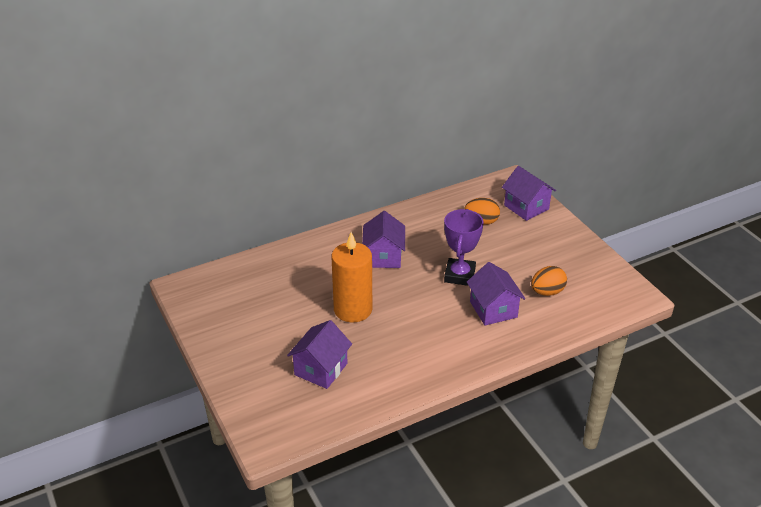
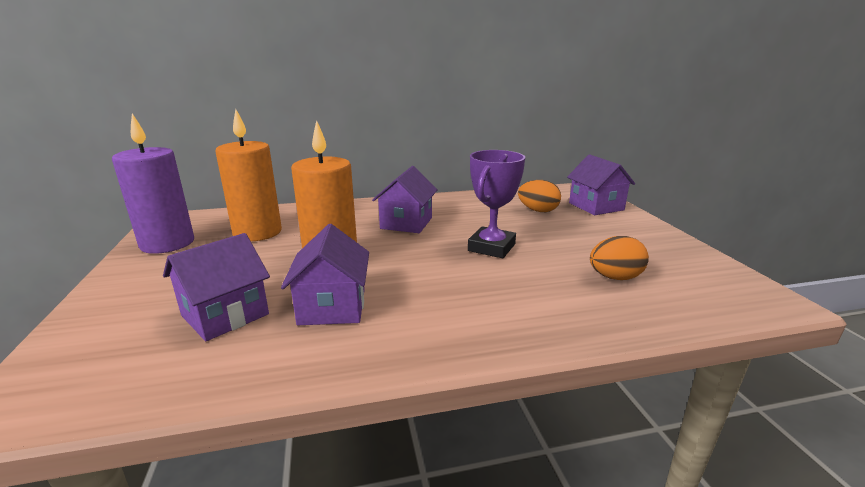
camera: 15 degrees right, 15 degrees down
purple house [467,262,525,325] -> purple house moved to [281,224,369,325]
none -> purple candle [112,114,194,254]
none -> orange candle [215,109,282,241]

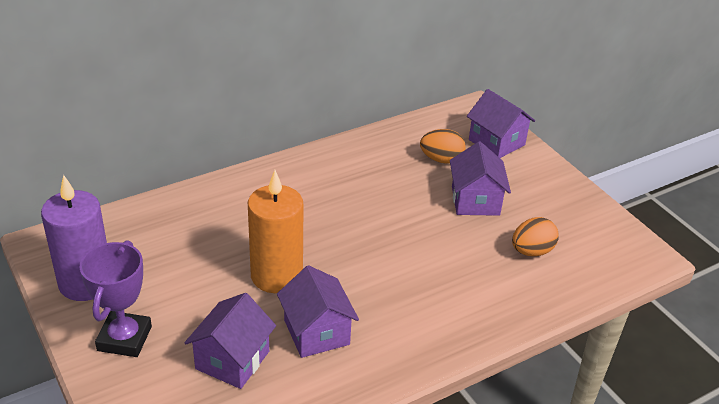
camera: 20 degrees left, 15 degrees up
orange candle [215,109,282,241] -> none
purple house [372,166,438,233] -> purple house moved to [450,142,511,216]
purple trophy [468,150,525,258] -> purple trophy moved to [79,240,152,357]

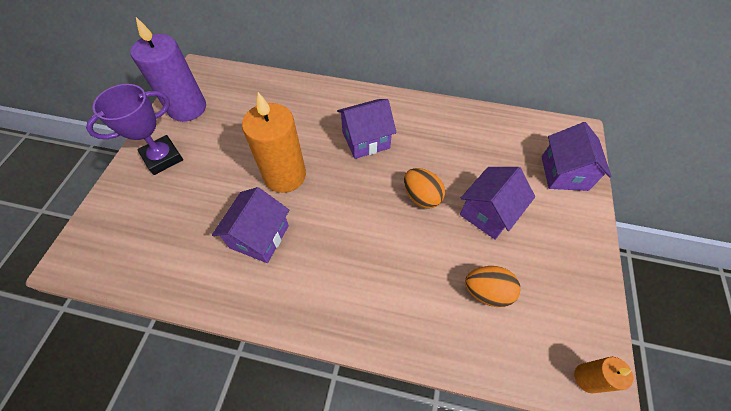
camera: 45 degrees right, 20 degrees up
purple house [184,293,276,389] -> purple house moved to [337,99,397,159]
orange egg [420,129,466,164] -> orange egg moved to [404,168,445,208]
none -> orange candle [574,357,633,394]

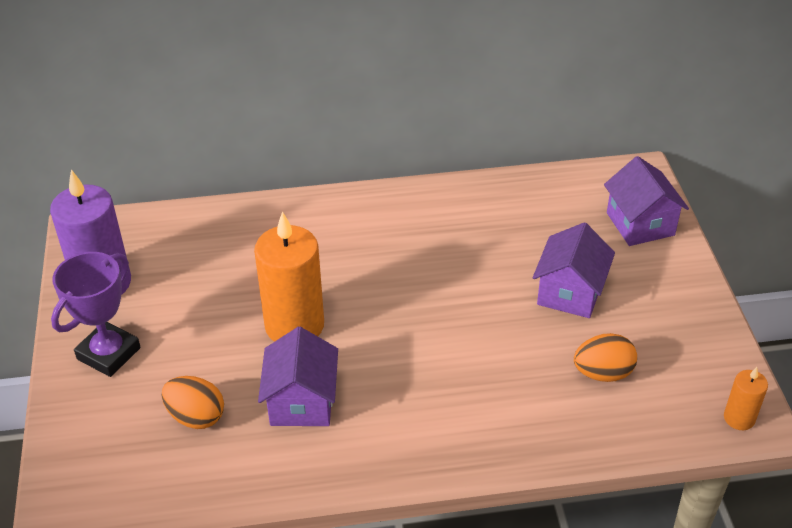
camera: 20 degrees left, 15 degrees down
purple house [337,99,397,159] -> none
orange egg [404,168,445,208] -> orange egg moved to [162,376,224,429]

